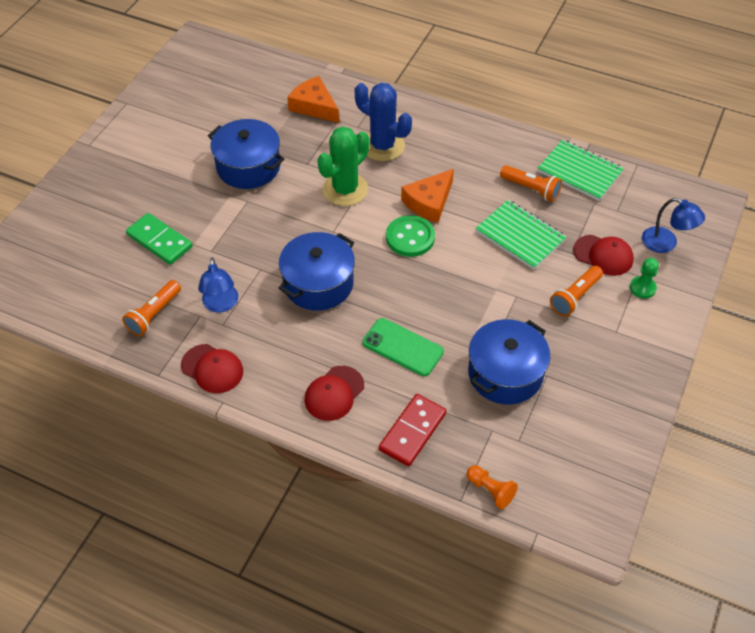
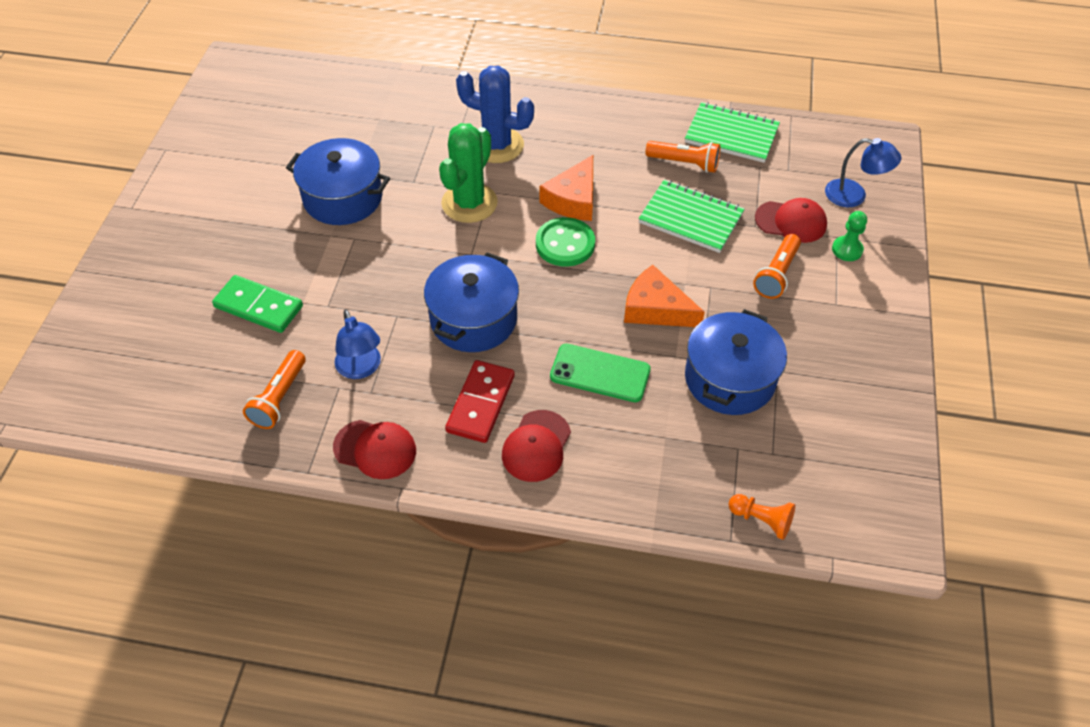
camera: 15 degrees left, 0 degrees up
orange cheese [287,76,339,123] -> orange cheese moved to [624,265,705,327]
red domino [379,394,446,467] -> red domino moved to [445,360,515,443]

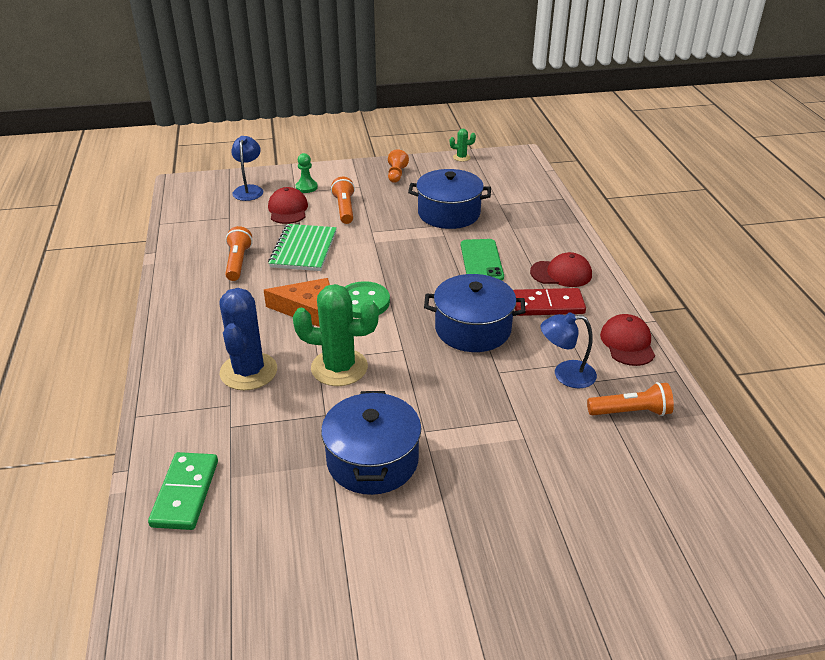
camera: 110 degrees left, 15 degrees down
green domino [212,275,303,333] -> green domino moved to [148,452,218,530]
blue lamp [335,309,381,379] -> blue lamp turned 135 degrees counterclockwise [541,312,597,388]
orange cheese [624,265,705,327] -> none
green notebook [685,102,780,163] -> none
orange pawn [728,494,795,540] -> orange pawn moved to [388,149,409,183]
orange flashlight [753,234,801,299] -> orange flashlight turned 105 degrees counterclockwise [331,177,355,224]
none -> green cactus [450,129,476,162]

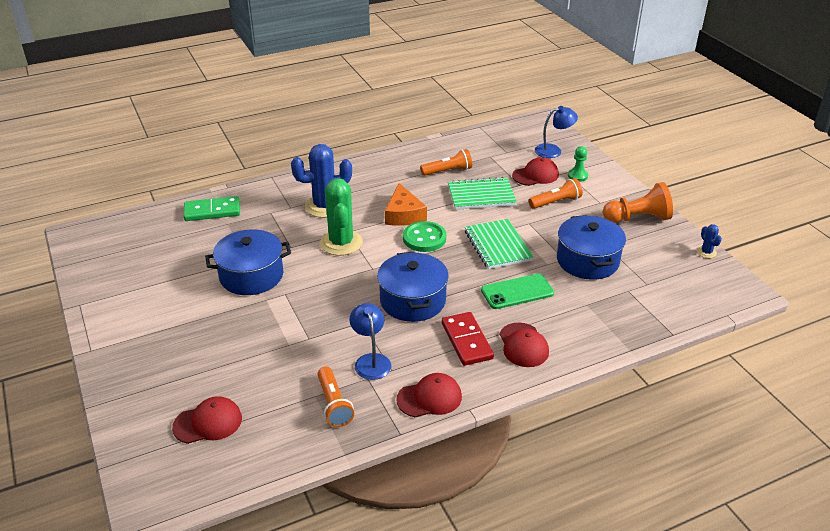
camera: 75 degrees right, 0 degrees up
orange pawn [388,149,409,183] -> orange pawn [603,182,673,223], size x1.76
green cactus [450,129,476,162] -> blue cactus [697,224,722,258]
none -> red cap [172,396,242,444]
none -> green notebook [465,219,533,269]

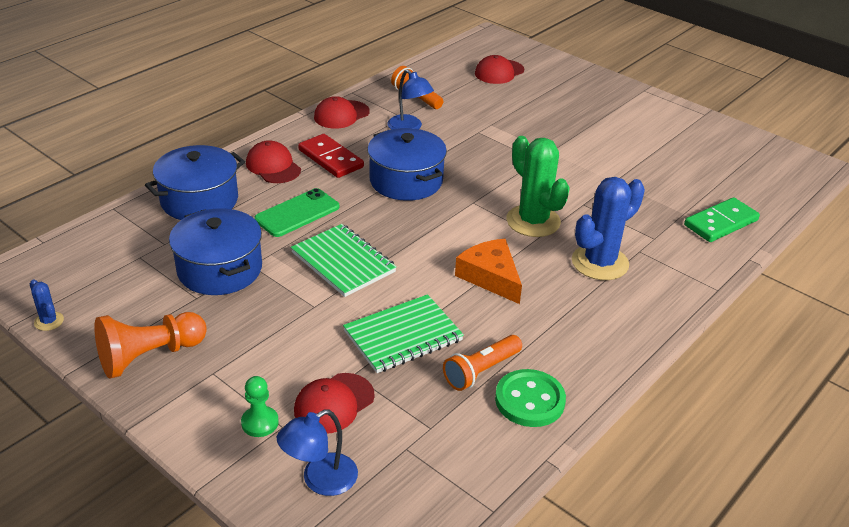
camera: 155 degrees right, 0 degrees up
blue pot [205,229,291,295] -> blue pot moved to [145,145,245,220]
green button [403,221,446,252] -> green button moved to [495,369,566,427]
orange flashlight [529,178,583,209] -> none

